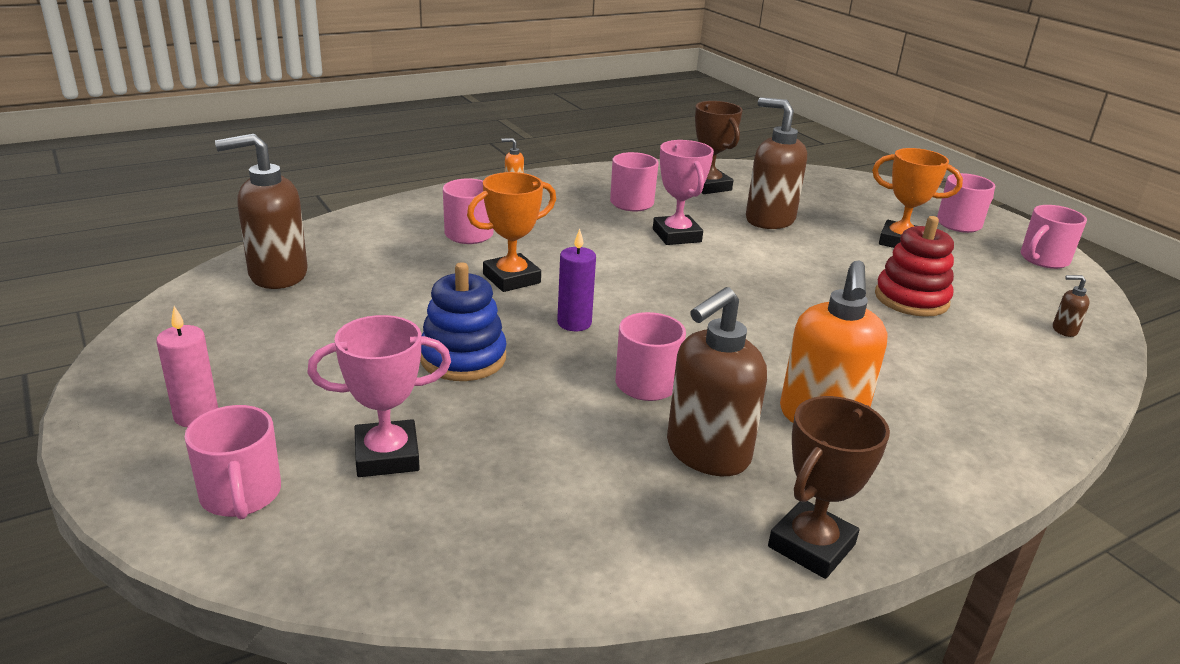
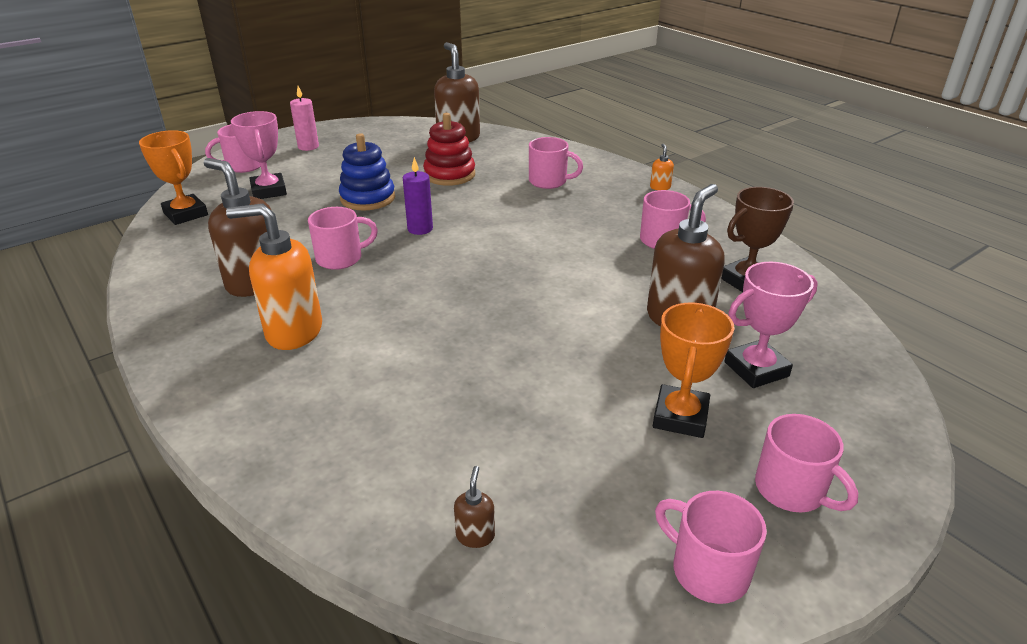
camera: 85 degrees right, 5 degrees up
orange trophy [467,172,556,292] -> orange trophy moved to [139,130,208,225]
pink trophy [653,140,714,245] -> pink trophy moved to [725,262,818,388]
brown trophy [768,396,890,579] -> none
red stacking toy [875,216,954,317] -> red stacking toy moved to [423,113,475,186]

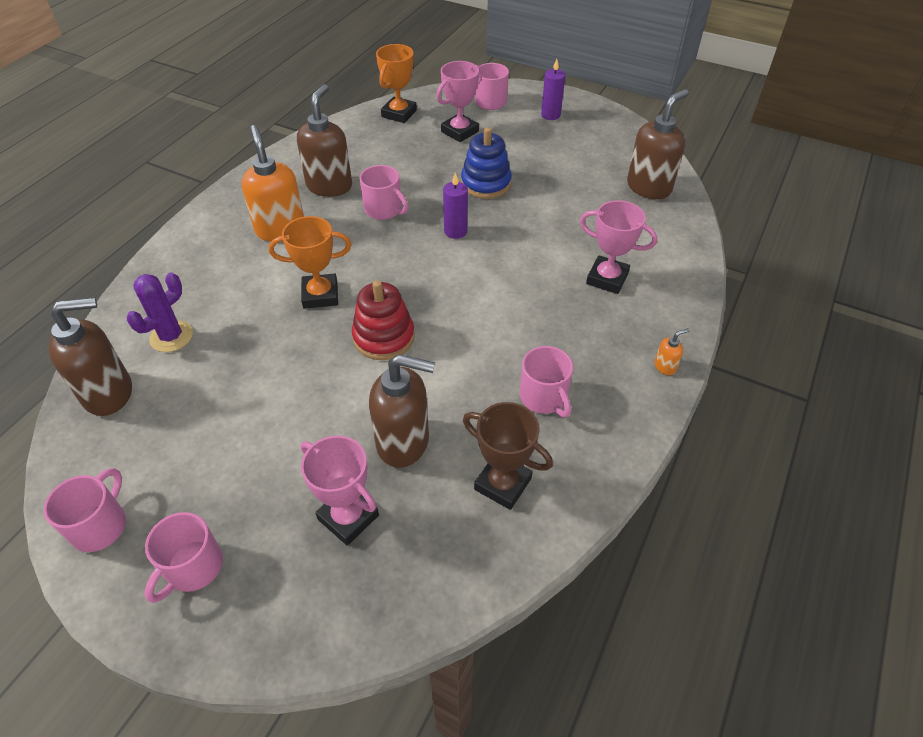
camera: 65 degrees right, 15 degrees up
pink candle [290,86,319,151] -> purple candle [541,59,565,120]
red stacking toy [423,113,475,186] -> red stacking toy moved to [352,280,415,360]
brown soap dispenser [454,466,495,548] -> brown soap dispenser [49,297,132,416], size x2.40
pink mug [529,137,583,189] -> pink trophy [580,200,657,294]
orange trophy [653,303,734,438] -> orange trophy moved to [269,216,351,309]
none -> purple cactus [127,273,193,352]

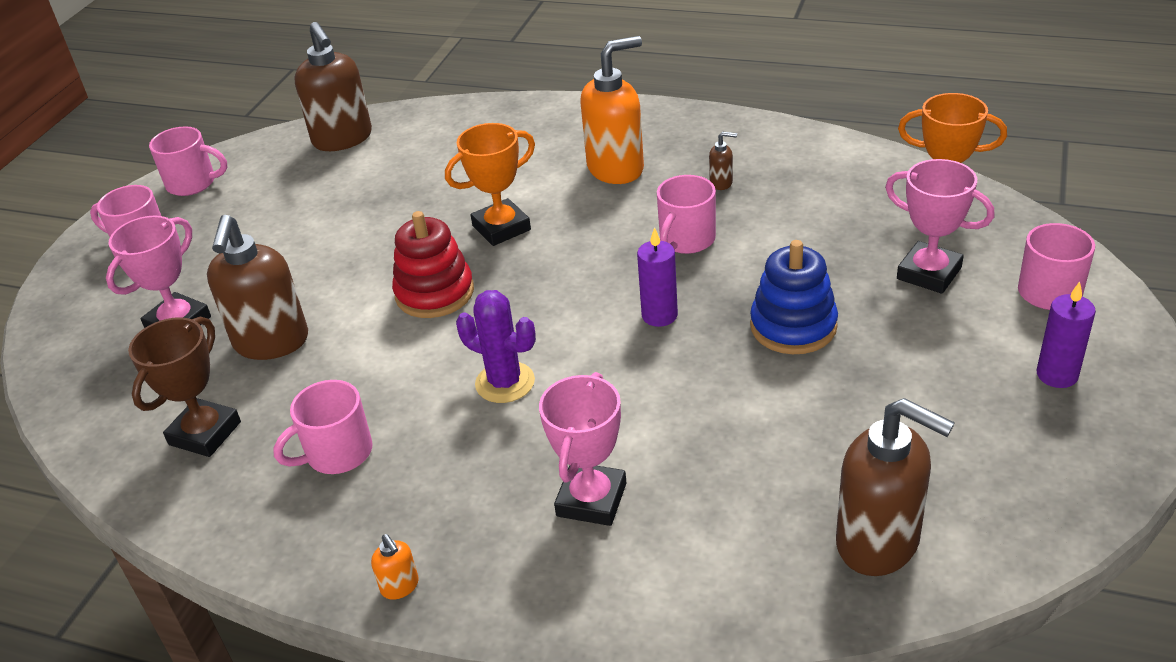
camera: 85 degrees right, 10 degrees down
purple cactus [127,273,193,352] -> purple cactus moved to [456,290,536,403]
orange trophy [269,216,351,309] -> orange trophy turned 75 degrees clockwise [445,123,535,246]
brown soap dispenser [297,84,352,197] -> brown soap dispenser [709,132,737,190], size x0.42

